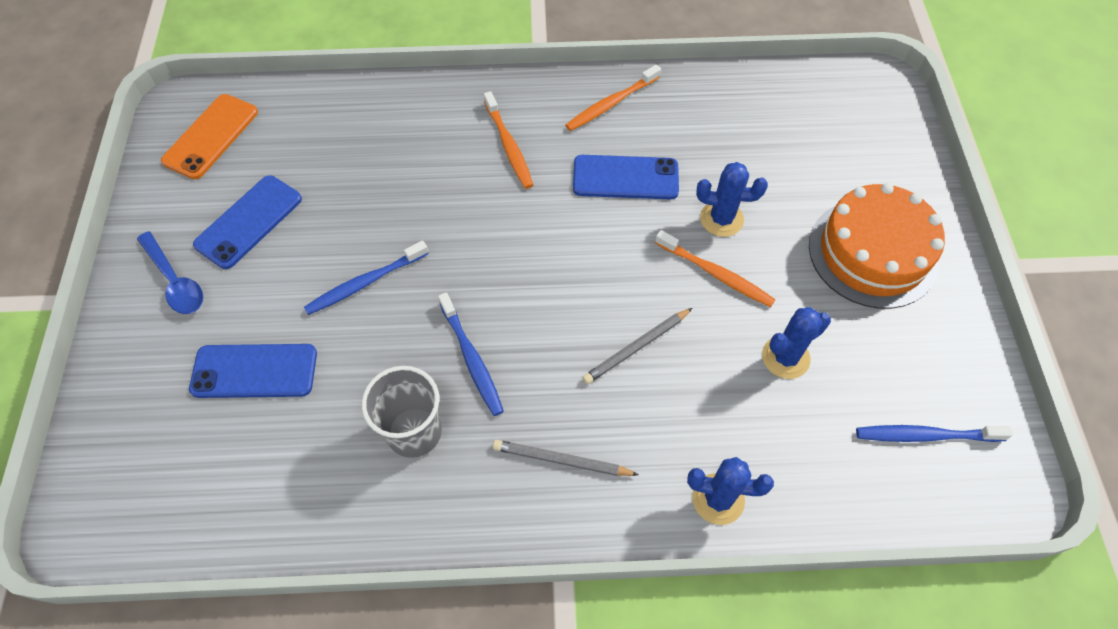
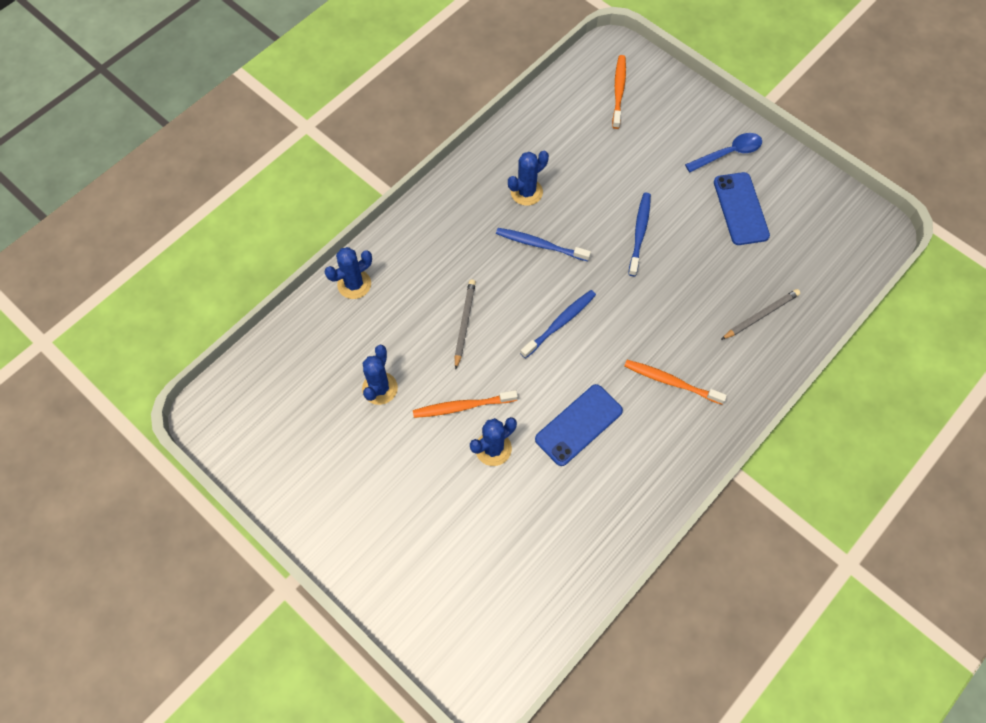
camera: 135 degrees right, 5 degrees up
blue spoon [137,231,203,314] -> blue spoon turned 150 degrees clockwise [685,133,762,172]
orange phone [161,94,258,179] -> none
blue phone [189,344,317,398] -> none
grey cup [362,366,442,458] -> blue cactus [508,151,549,206]
grey pencil [493,440,639,476] -> grey pencil moved to [721,289,800,340]
orange toothbrush [565,64,661,131] -> orange toothbrush moved to [612,55,626,129]
orange cake [809,183,945,309] -> none
blue toothbrush [856,425,1013,442] -> blue toothbrush moved to [520,290,596,358]

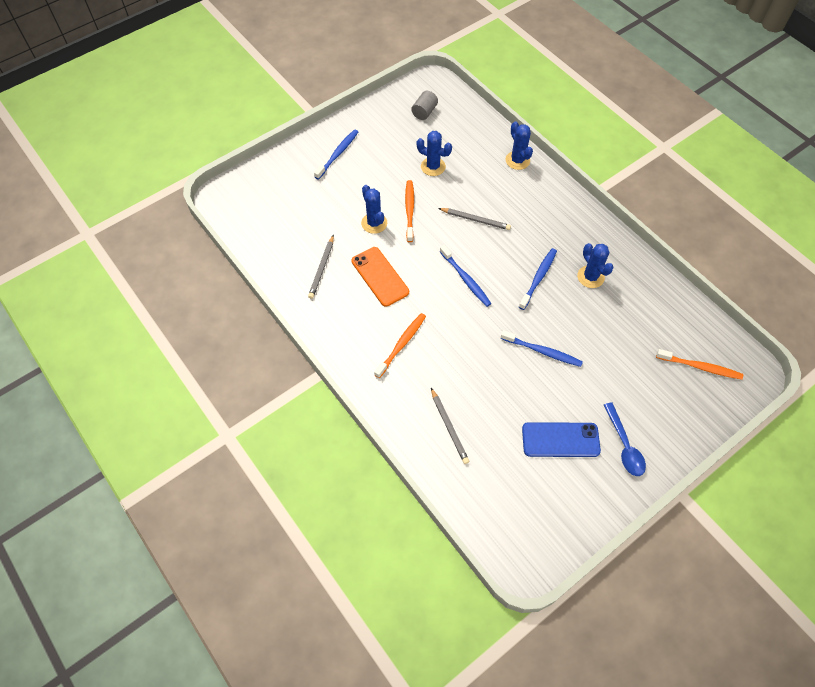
camera: 100 degrees right, 5 degrees down
blue phone [535,384,623,466] -> orange phone [352,247,409,307]
none -> grey pencil [308,235,334,299]
none -> blue toothbrush [314,129,358,180]
none -> grey cylinder [411,91,438,120]

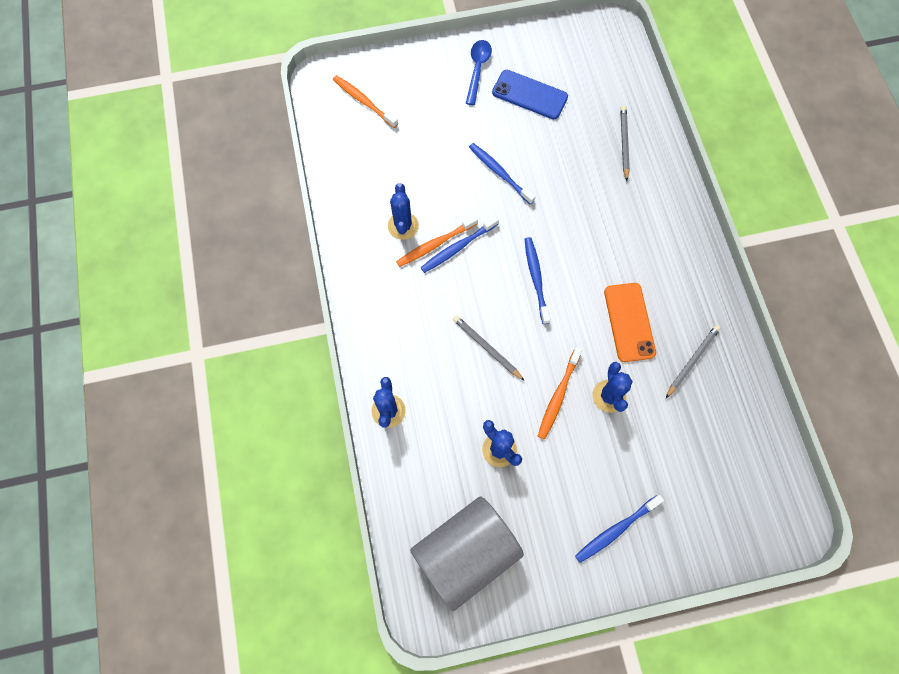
camera: 155 degrees left, 10 degrees up
orange toothbrush [374,313,426,378] -> orange toothbrush moved to [396,215,478,267]
grey cylinder [411,91,438,120] -> grey cylinder [410,496,524,611], size x2.47

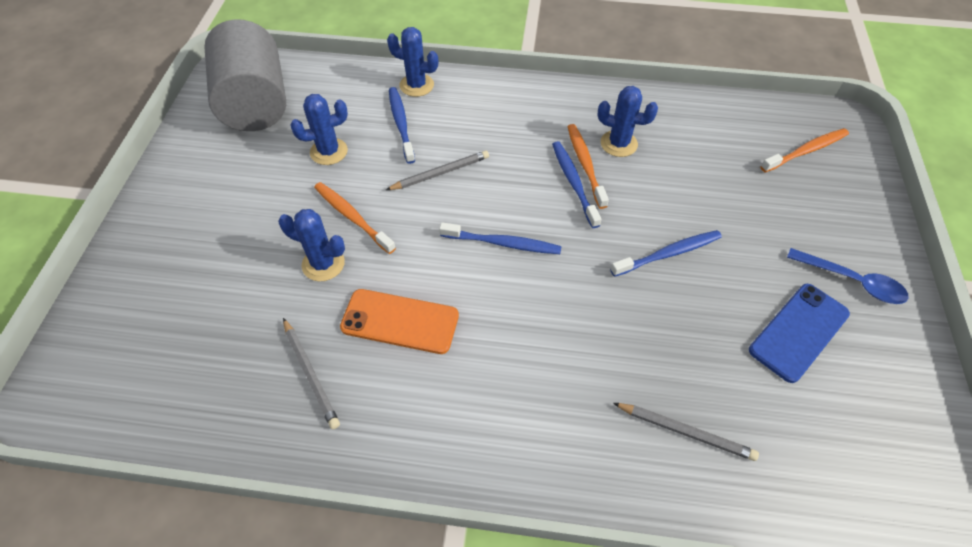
camera: 110 degrees right, 15 degrees down
blue toothbrush [575,495,664,563] -> blue toothbrush moved to [389,87,415,164]

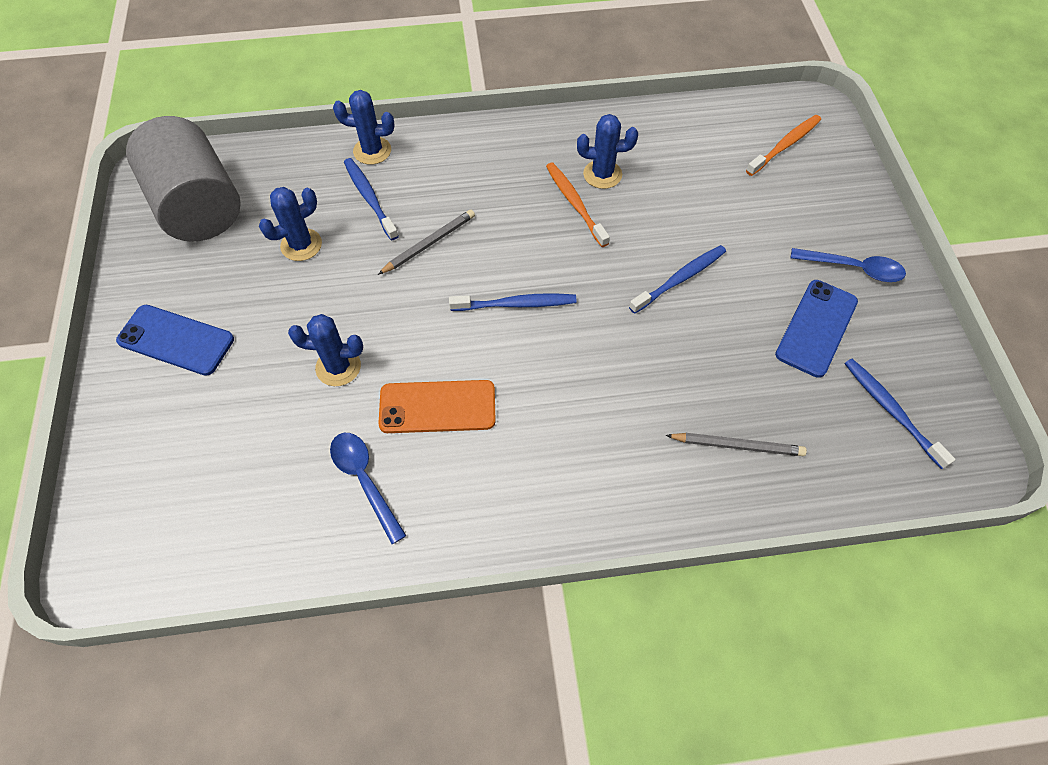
camera: 15 degrees left, 5 degrees up
grey pencil [283,318,340,429] -> blue spoon [330,433,407,544]
orange toothbrush [314,182,396,254] -> none
blue toothbrush [552,141,601,228] -> blue toothbrush moved to [844,359,956,469]
none -> blue phone [116,305,234,376]

